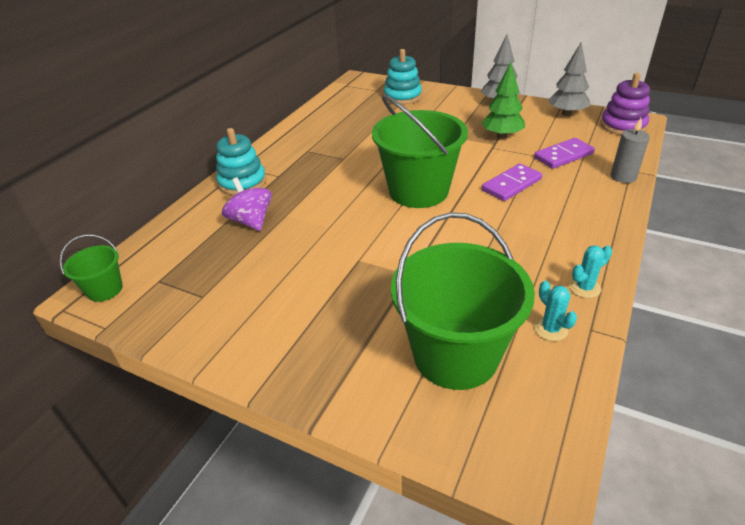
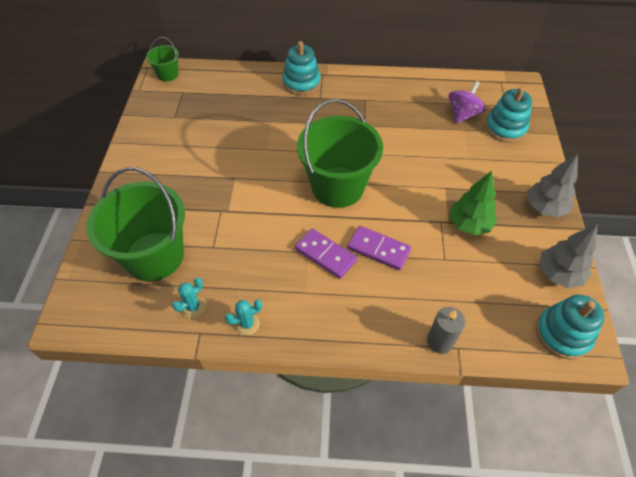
camera: 65 degrees right, 15 degrees up
purple spinning top [222,177,272,231] -> purple spinning top moved to [449,81,486,124]
purple domino [534,138,595,169] -> purple domino moved to [295,228,357,279]
turquoise cactus [569,245,612,298] -> turquoise cactus turned 60 degrees counterclockwise [225,300,262,336]
purple stacking toy [600,73,650,135] -> turquoise stacking toy [536,295,605,360]

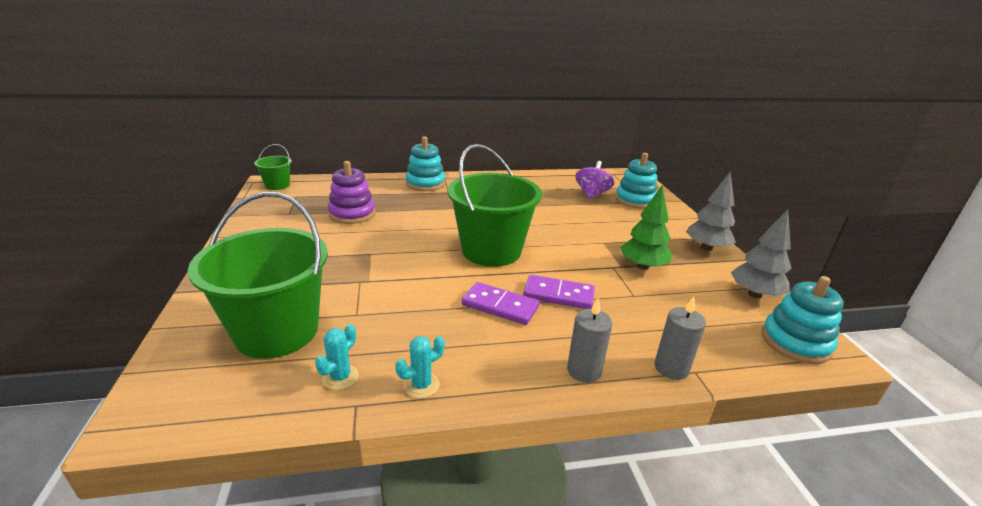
camera: 15 degrees left, 25 degrees down
none -> purple stacking toy [328,161,375,224]
none -> grey candle [567,298,613,383]

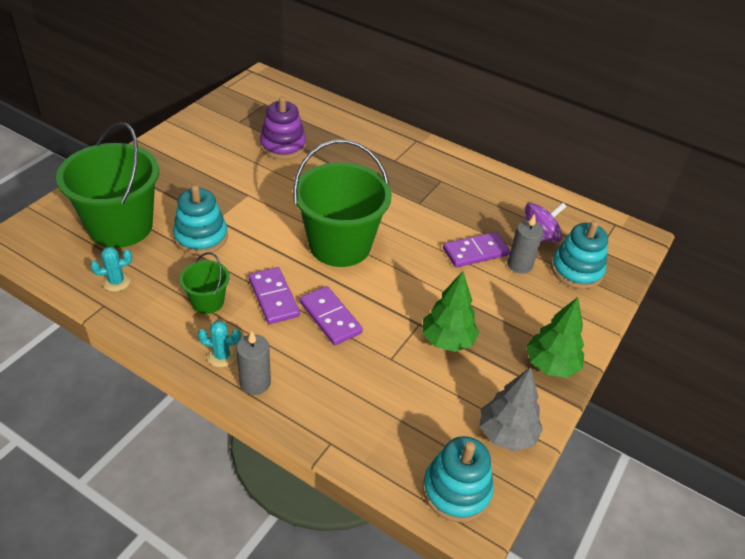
camera: 40 degrees right, 15 degrees up
green bucket [254,144,292,190] -> green bucket moved to [180,252,230,314]
turquoise cactus [395,336,445,398] -> turquoise cactus moved to [198,321,241,367]
turquoise stacking toy [406,136,445,191] -> turquoise stacking toy moved to [173,185,228,255]
grey candle [655,297,706,380] -> grey candle moved to [507,214,544,274]
grey tree [686,172,736,251] -> green tree [526,297,584,378]
none -> purple domino [443,232,510,268]

